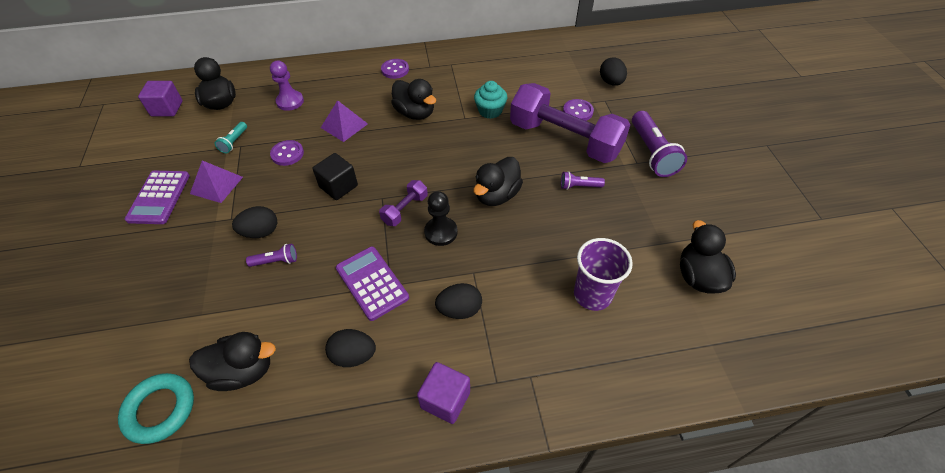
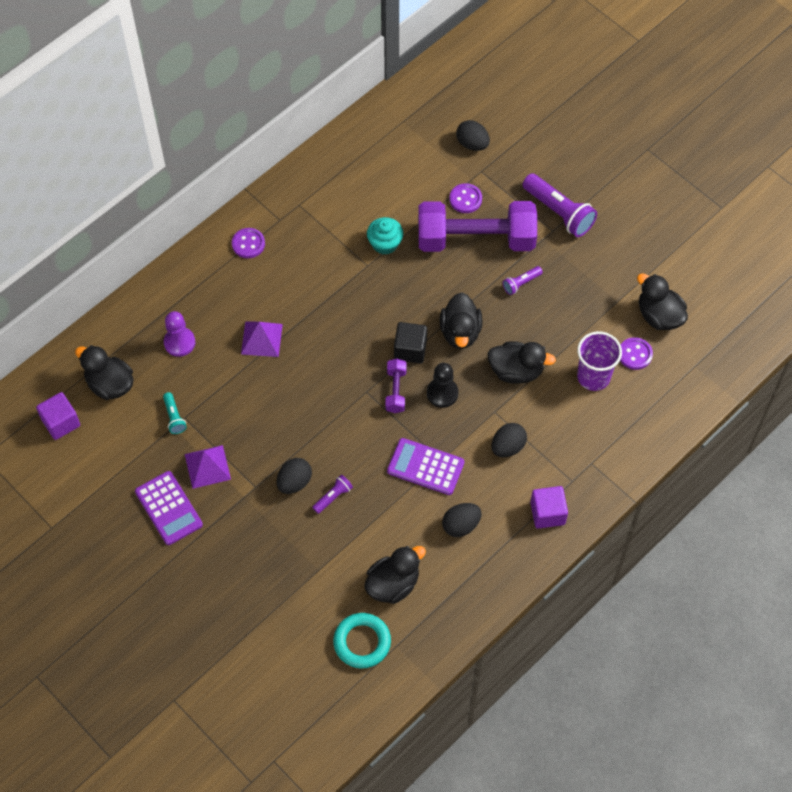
camera: 35 degrees left, 10 degrees up
purple button [270,140,304,166] -> purple button moved to [620,337,653,370]
black cube [313,153,358,200] -> black cube moved to [394,322,427,364]
black duck [391,79,436,120] -> black duck moved to [487,341,556,384]

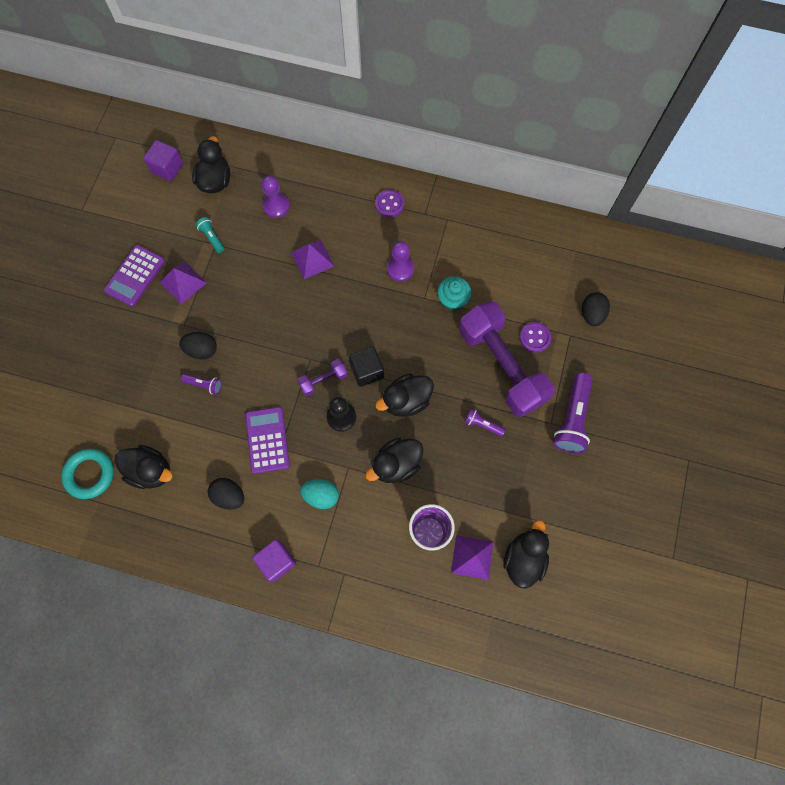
camera: 60 degrees right, 10 degrees up
turquoise flashlight [163,392,187,434] -> turquoise flashlight turned 105 degrees clockwise [196,217,224,253]
black duck [487,341,556,384] -> black duck turned 75 degrees clockwise [365,438,424,483]
black egg [492,423,527,457] -> turquoise egg [300,479,339,509]
purple button [620,337,653,370] -> purple pyramid [451,535,493,580]
none -> purple pawn [387,241,414,281]

